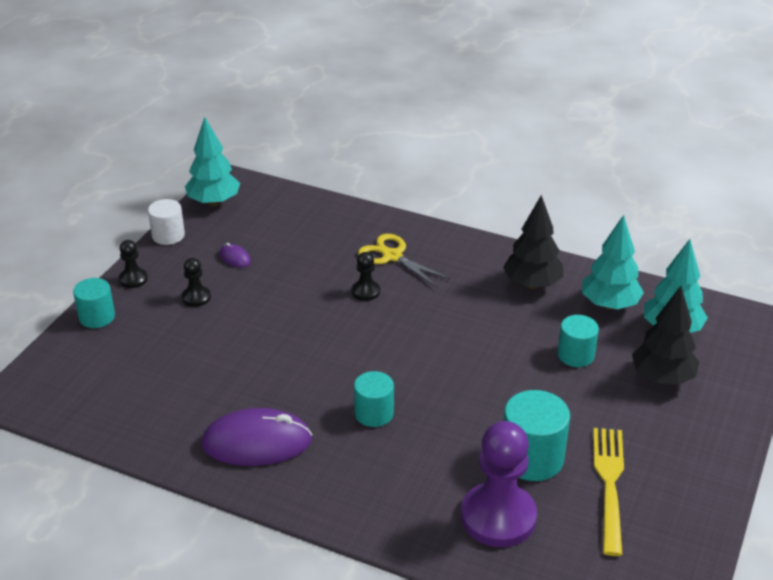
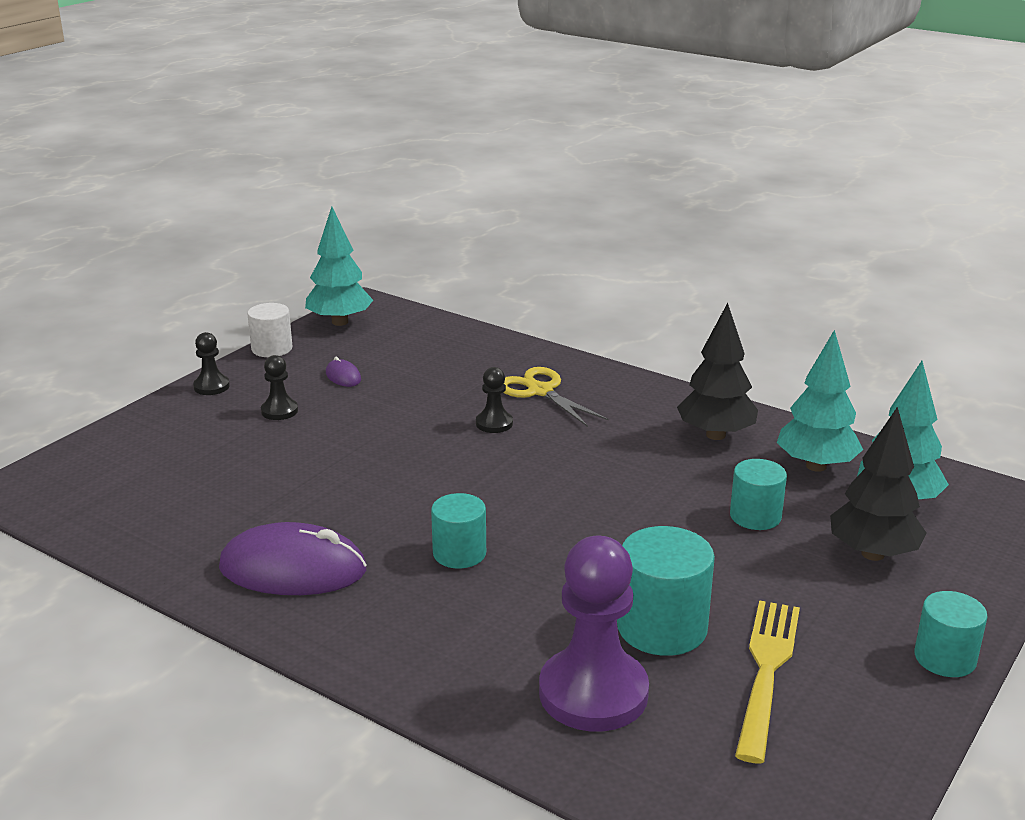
camera: 10 degrees right, 10 degrees down
turquoise cylinder [73,278,115,328] -> turquoise cylinder moved to [914,591,987,677]

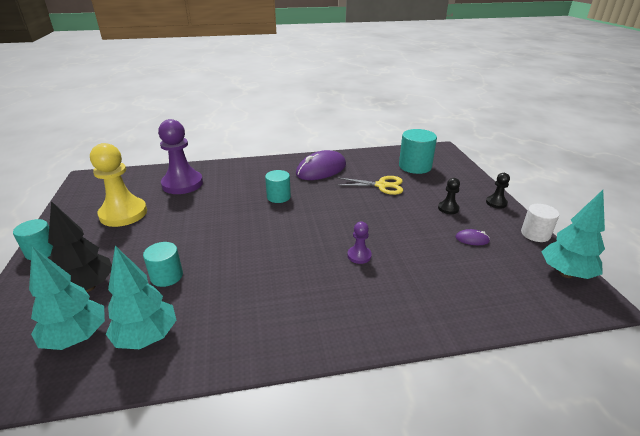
camera: 135 degrees right, 5 degrees up
black pawn [476,367,513,433] -> purple pawn [347,222,372,264]
yellow scissors [503,367,609,427] -> yellow scissors moved to [335,176,403,195]
turquoise cylinder [617,526,715,656] -> turquoise cylinder moved to [399,129,437,174]
black tree [677,303,758,440] -> none
yellow fork [735,600,800,764] -> yellow pawn [90,143,147,227]

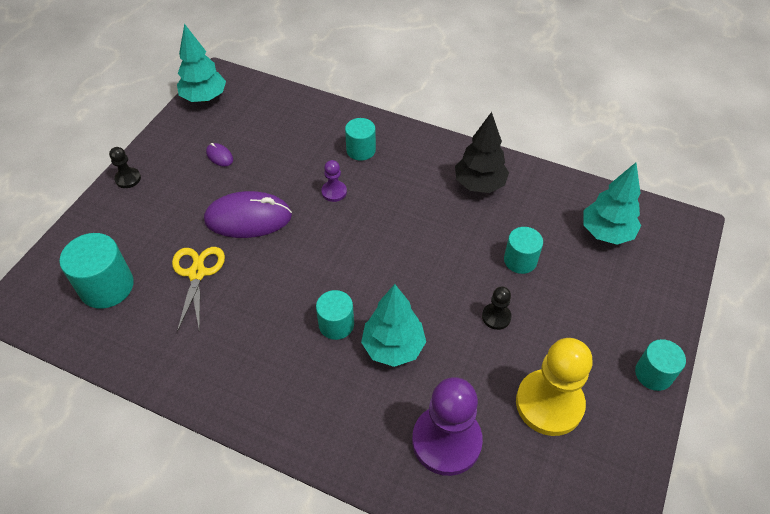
camera: 145 degrees left, 20 degrees up
black tree [48,201,112,292] -> black tree moved to [455,112,509,193]
turquoise tree [106,246,176,349] -> turquoise tree moved to [361,284,426,367]
purple mouse [296,150,346,180] -> purple mouse moved to [204,191,292,238]
yellow scissors [335,176,403,195] -> yellow scissors turned 45 degrees clockwise [172,247,225,332]
black pawn [438,178,460,214] -> black pawn moved to [482,286,512,330]
white cylinder [521,204,559,242] -> none
none -> turquoise cylinder [345,118,376,161]

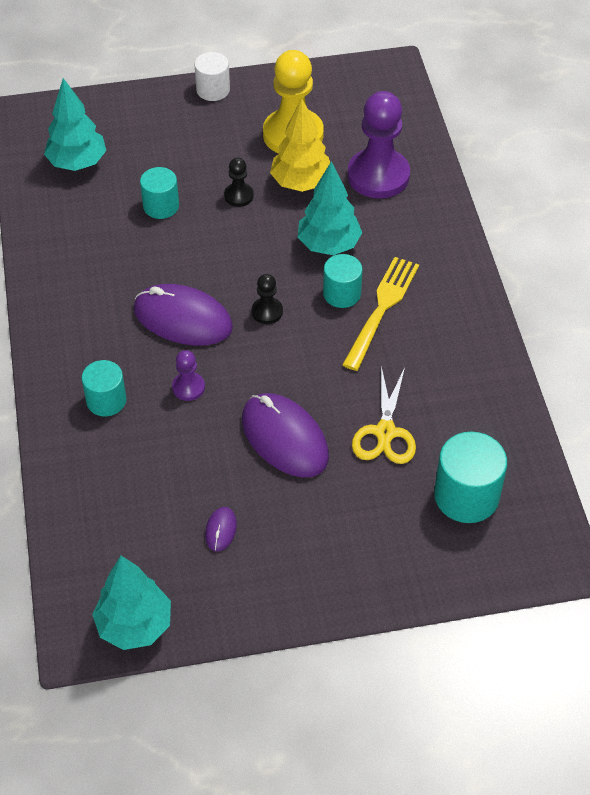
camera: 125 degrees left, 0 degrees up
black pawn [109,147,141,188] -> black pawn moved to [252,274,283,324]
yellow scissors [172,247,225,332] -> yellow scissors turned 45 degrees counterclockwise [352,366,416,464]
black tree [455,112,509,193] -> none
turquoise cylinder [635,339,686,391] -> white cylinder [194,52,230,101]
none -> purple mouse [134,284,233,346]
none -> yellow tree [270,99,330,192]
none -> yellow fork [342,257,419,371]

